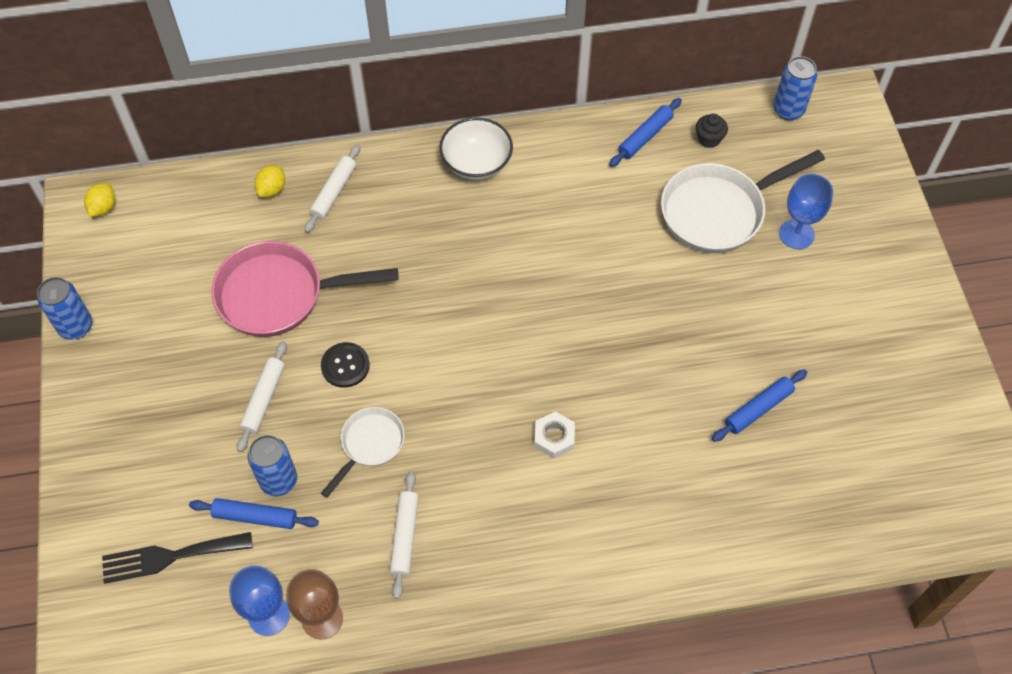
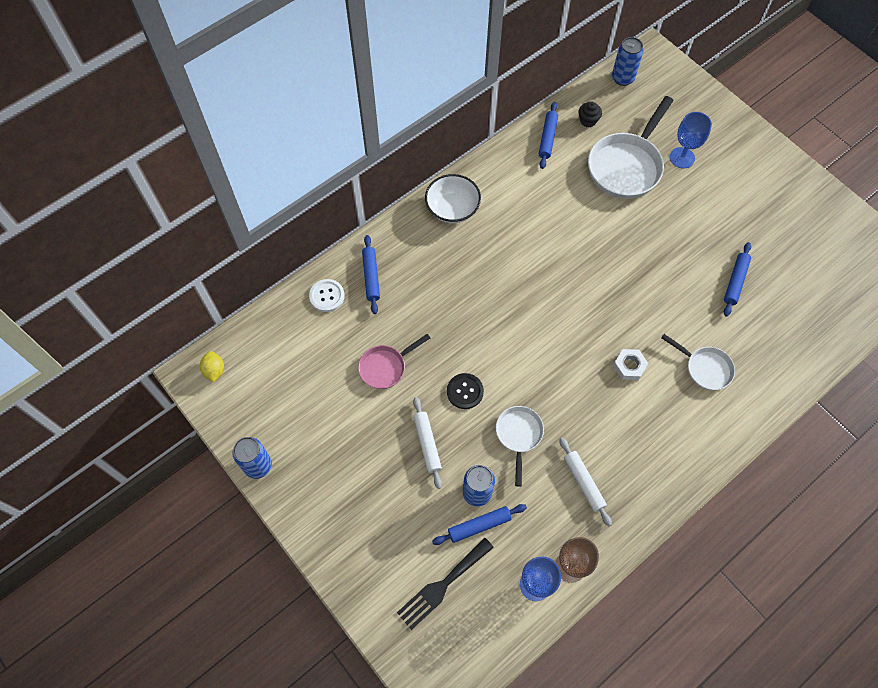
camera: 30 degrees left, 5 degrees up
pink pan [211,241,399,337] -> pink pan [358,334,430,389], size x0.56
yellow lemon [255,165,285,198] -> white button [309,279,345,312]
white rolling pin [305,144,360,233] -> blue rolling pin [362,235,380,314]
none -> white pan [661,334,735,390]

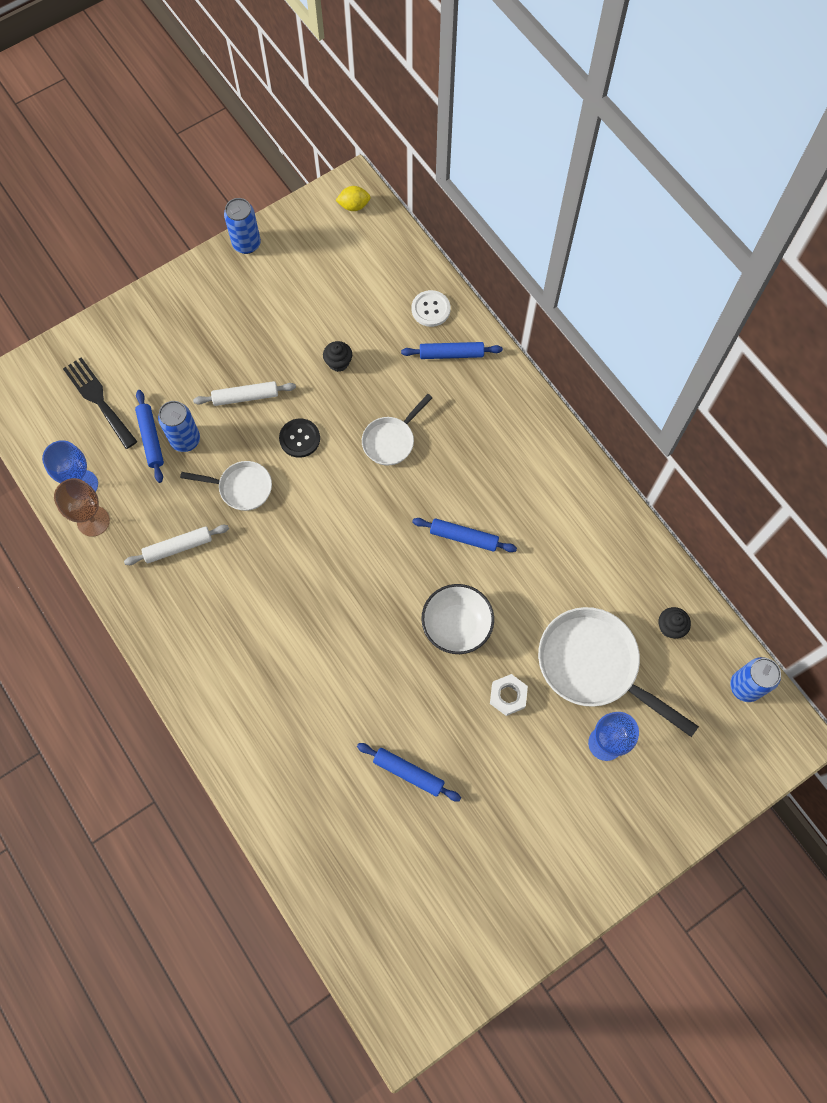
camera: 95 degrees right, 5 degrees up
pink pan [358,334,430,389] -> black cupcake [323,341,352,372]
white bowl [425,174,481,223] -> white bowl moved to [421,584,494,654]
blue rolling pin [539,102,558,169] -> blue rolling pin moved to [412,518,517,552]
white nut [613,349,648,380] -> white nut moved to [490,674,528,716]
white pan [661,334,735,390] -> white pan moved to [362,394,432,465]

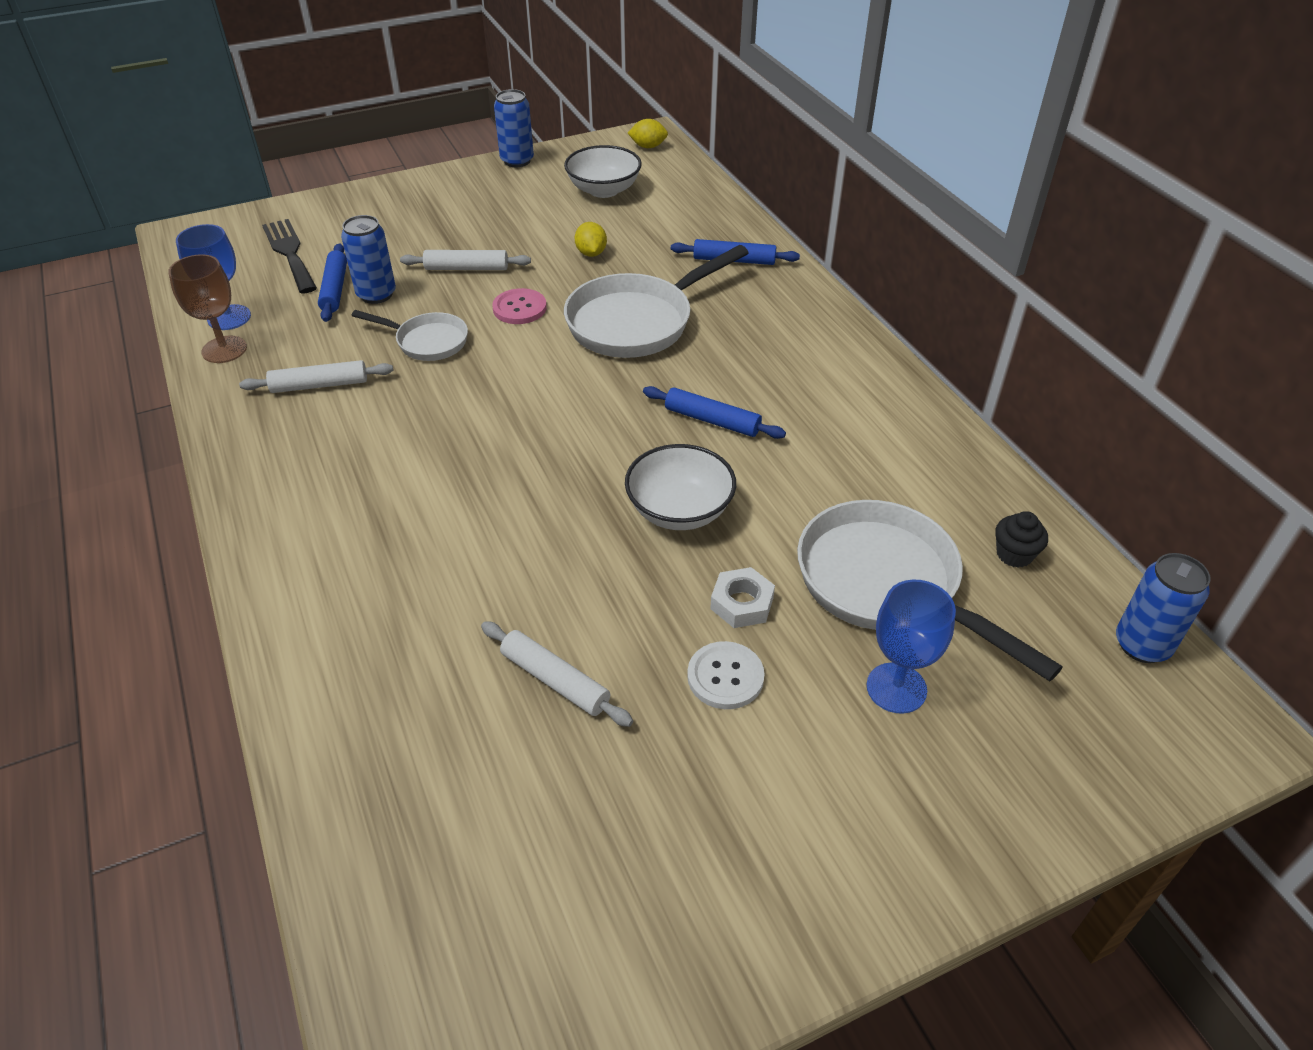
camera: 10 degrees right, 25 degrees down
black button [279,419,320,458] -> pink button [492,288,547,324]
black cupcake [323,341,352,372] -> yellow lemon [574,222,607,257]
blue rolling pin [357,743,461,802] -> white rolling pin [481,621,633,727]
white pan [362,394,432,465] -> white pan [564,245,748,358], size x1.80
white button [412,290,451,327] -> white button moved to [687,641,765,709]
none -> white bowl [564,145,642,198]

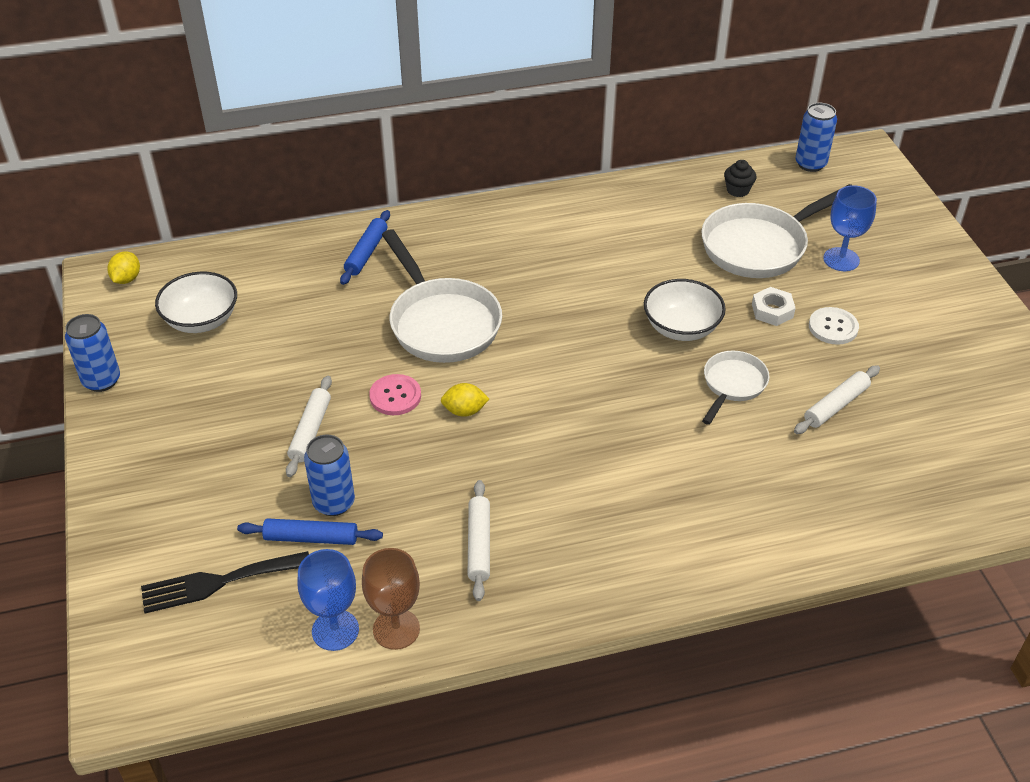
camera: 80 degrees left, 0 degrees up
white pan [351,310,468,361] -> white pan moved to [702,351,770,425]
yellow lemon [574,222,607,257] -> yellow lemon moved to [441,383,489,417]
blue rolling pin [643,386,786,439] -> none

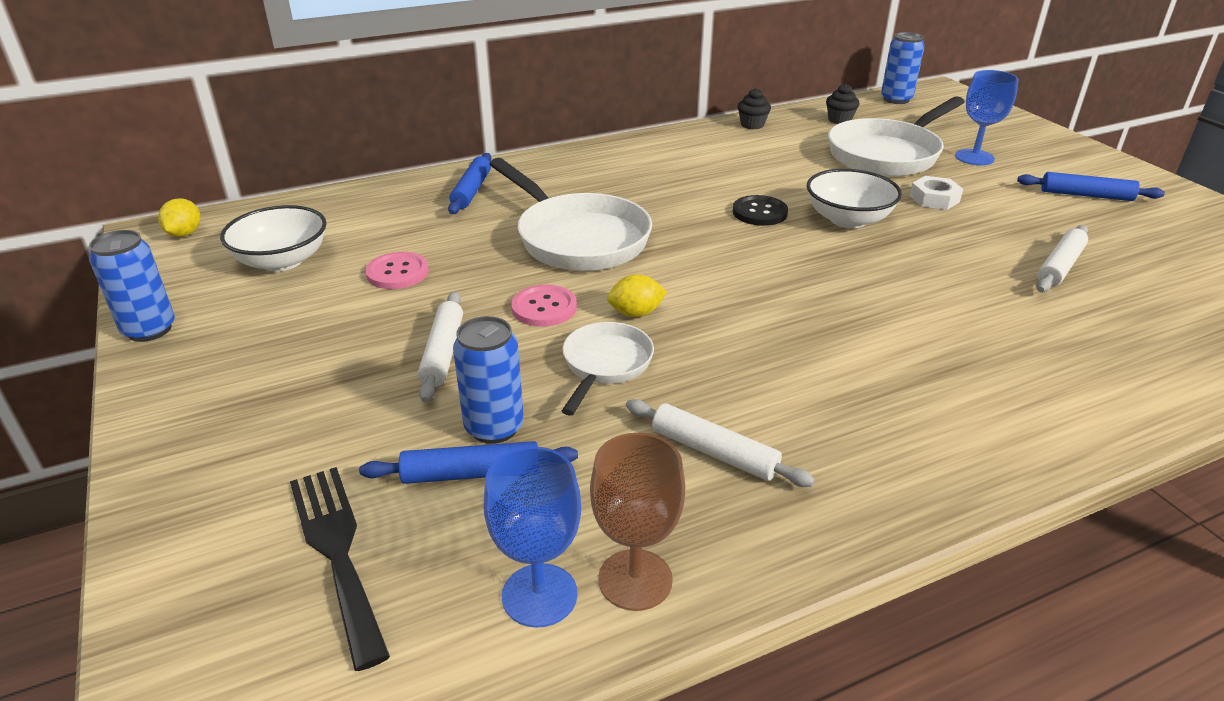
camera: 10 degrees left, 10 degrees down
black fork [141,551,309,613] -> black fork turned 90 degrees clockwise [290,467,390,671]
white rolling pin [468,480,490,601] -> white rolling pin turned 45 degrees counterclockwise [626,399,815,487]
white pan [702,351,770,425] -> white pan moved to [562,322,654,416]
white button [809,307,859,345] -> none
none -> pink button [365,252,429,289]
none -> black button [733,195,788,226]
none -> black cupcake [738,88,771,129]
none -> blue rolling pin [1017,172,1165,201]

